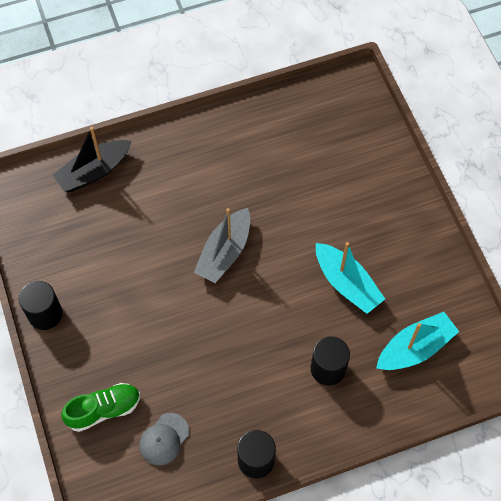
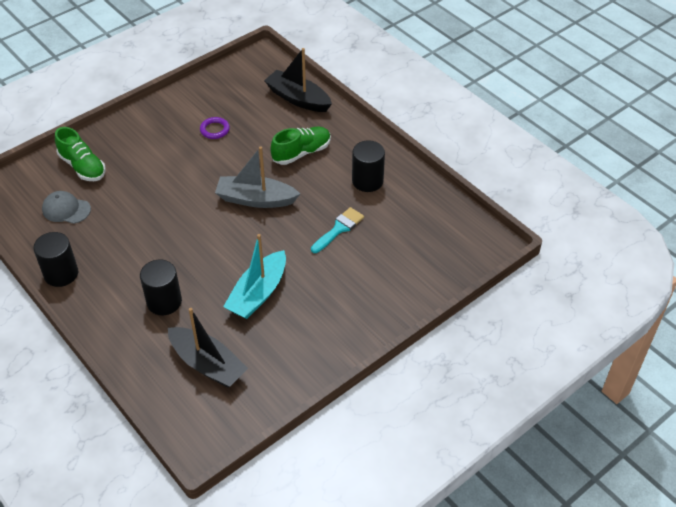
camera: 70 degrees right, 15 degrees down
black cylinder [19,281,63,330] -> black cylinder moved to [352,141,385,192]
turquoise boat [376,312,459,370] -> black boat [168,308,248,388]
none -> purple ring [200,117,230,139]
none -> green shoe [270,127,331,165]
none -> turquoise brush [311,207,364,253]

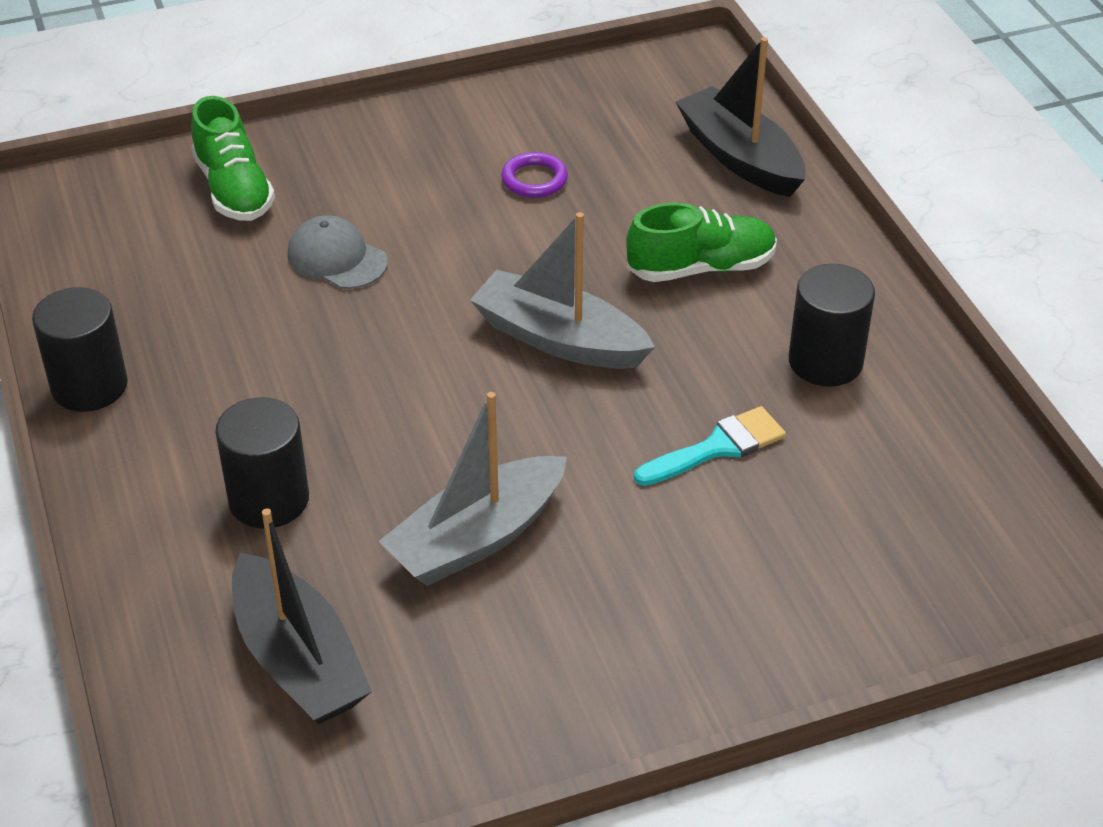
camera: 20 degrees right, 5 degrees down
grey cap [42,191,91,224] -> grey cap moved to [288,215,388,289]
turquoise boat [223,234,286,319] -> grey boat [379,392,567,586]

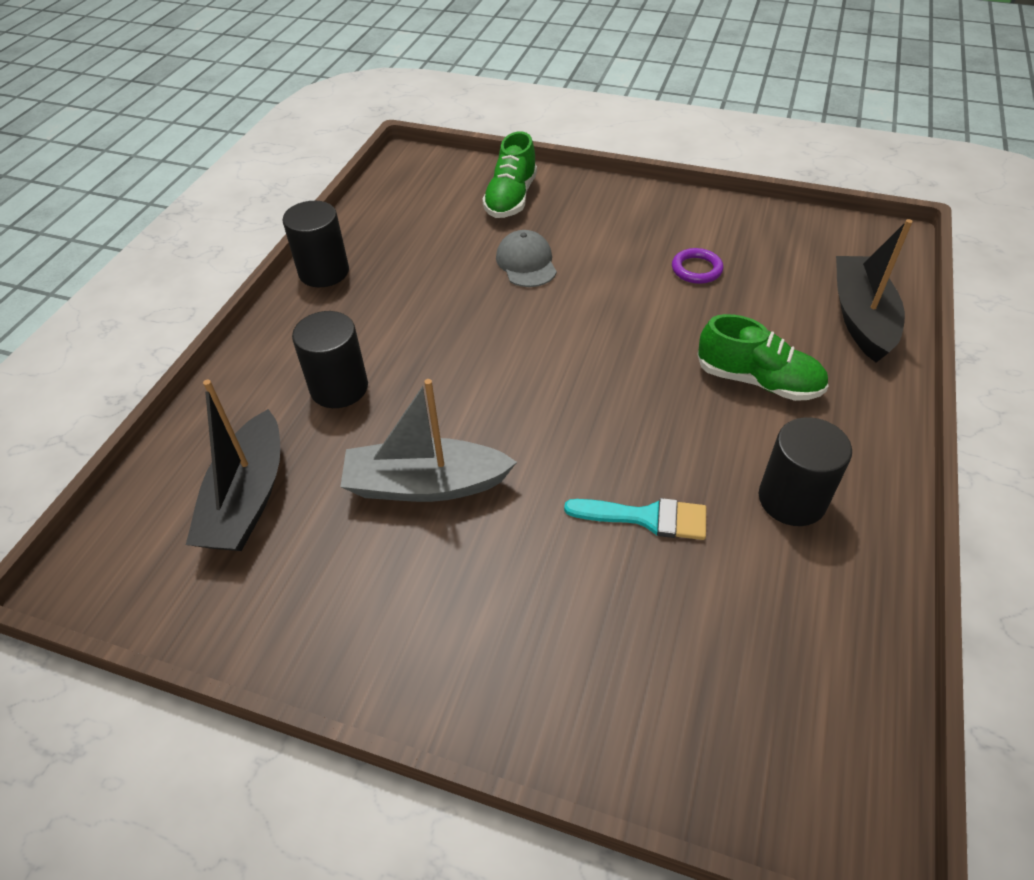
camera: 40 degrees right, 5 degrees up
grey boat [470,212,655,369] -> none

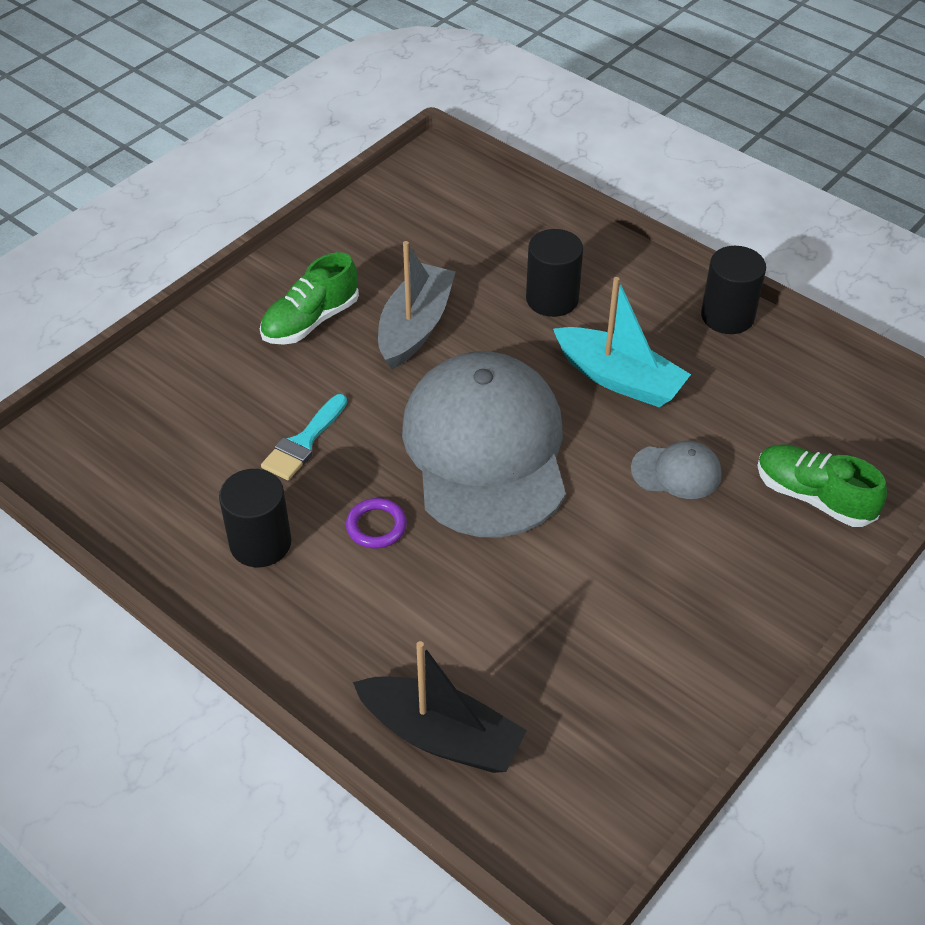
camera: 110 degrees right, 0 degrees up
black boat [186,380,280,551] -> none
purple ring [672,248,723,284] -> purple ring moved to [346,498,407,548]
green shoe [697,314,829,401] -> green shoe moved to [260,252,359,345]
none -> grey cap [402,351,566,538]
none -> turquoise boat [553,277,691,407]

